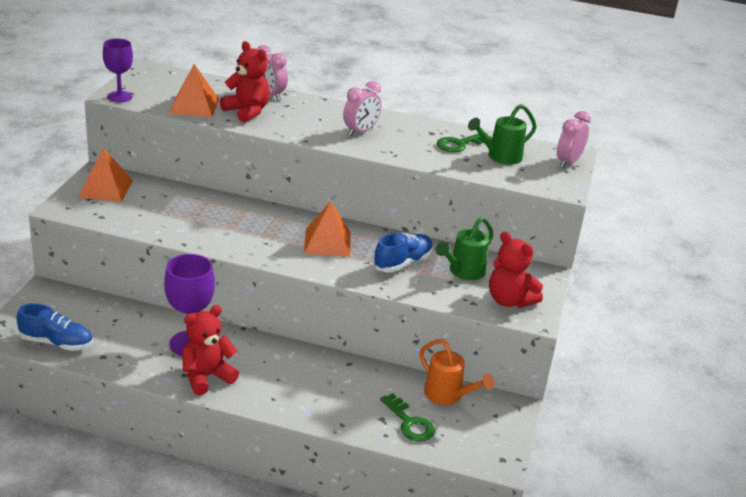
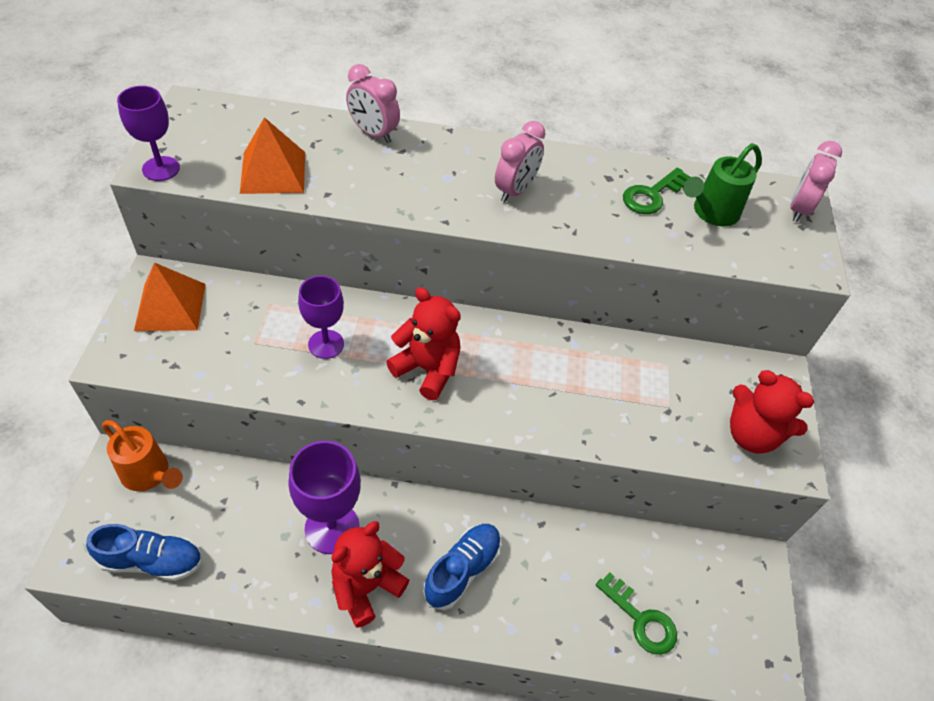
camera: 10 degrees left, 20 degrees up
red teddy bear [220,41,270,122] -> red teddy bear moved to [386,287,461,400]
orange pyramid [304,201,350,257] -> none
blue shoe [373,233,433,272] -> blue shoe moved to [423,524,501,610]
orange watering can [420,339,494,405] -> orange watering can moved to [102,420,183,491]
green watering can [436,217,493,280] -> none
none -> purple goblet [298,276,344,359]

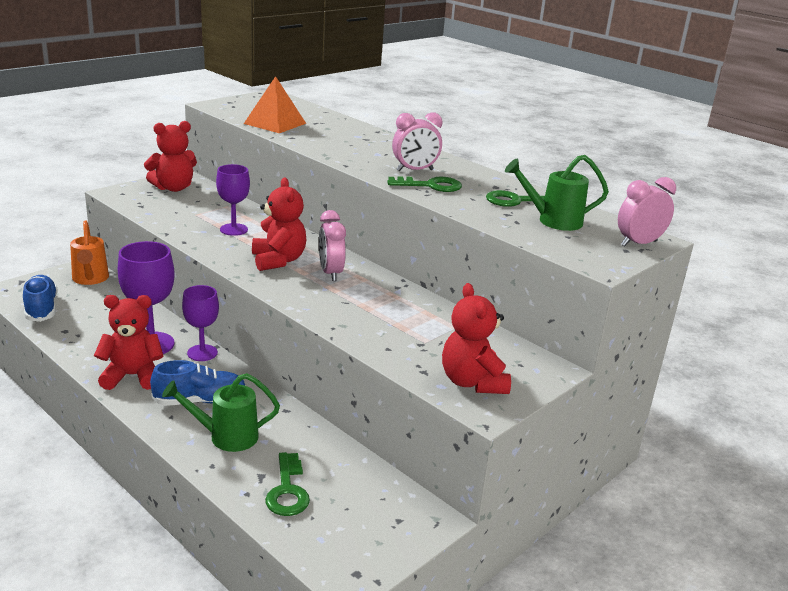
camera: 40 degrees right, 25 degrees down
blue shoe [86,524,202,581] -> blue shoe turned 150 degrees counterclockwise [23,275,57,322]
purple goblet [117,86,180,181] -> purple goblet moved to [182,285,219,361]
orange pyramid [134,262,206,331] -> red teddy bear [144,121,197,192]
pink clock [346,64,400,143] -> pink clock moved to [319,210,346,281]
none -> green watering can [162,373,280,452]
none -> green key [387,176,462,192]

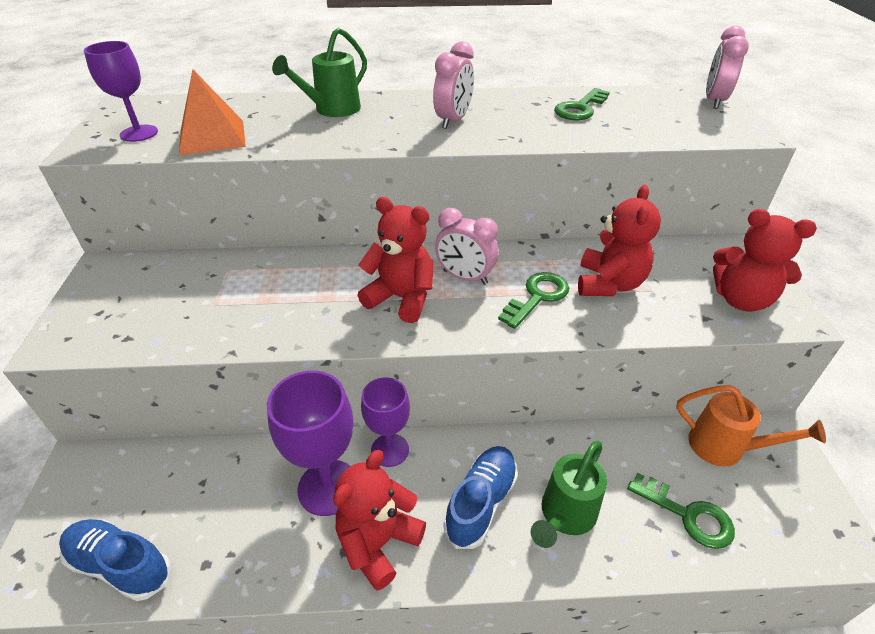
camera: 45 degrees left, 15 degrees up
orange watering can [70,220,109,285] -> orange watering can moved to [676,385,826,467]
red teddy bear [144,121,197,192] -> red teddy bear moved to [578,185,661,296]
purple goblet [216,164,250,236] -> purple goblet moved to [84,41,158,142]
green key [387,176,462,192] -> green key moved to [498,272,569,329]
green watering can [505,155,609,231] -> green watering can moved to [272,27,367,117]

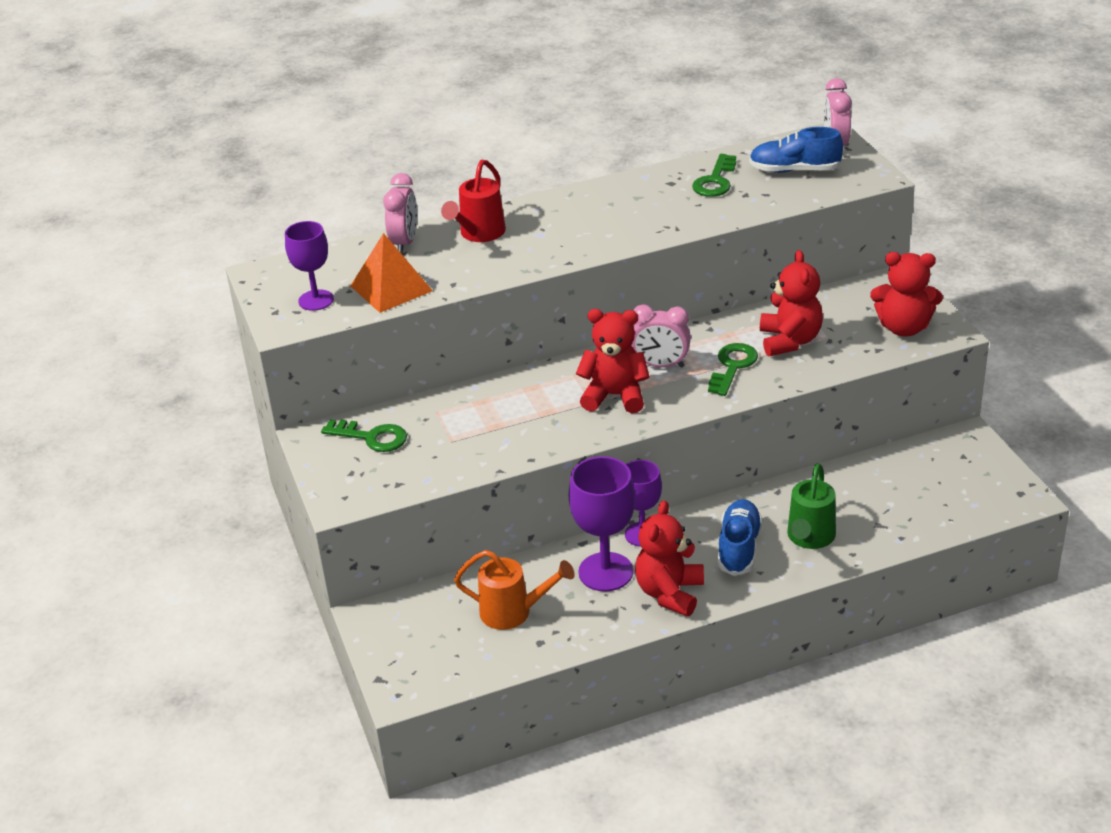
camera: 15 degrees left, 5 degrees down
blue shoe [59,519,171,601] -> blue shoe moved to [749,127,843,173]
green watering can [272,27,367,117] -> red watering can [441,159,506,242]
pink clock [433,41,474,129] -> pink clock moved to [383,173,417,254]
green key [627,472,735,549] -> green key moved to [321,420,407,452]
orange watering can [676,385,826,467] -> orange watering can moved to [454,550,575,630]

